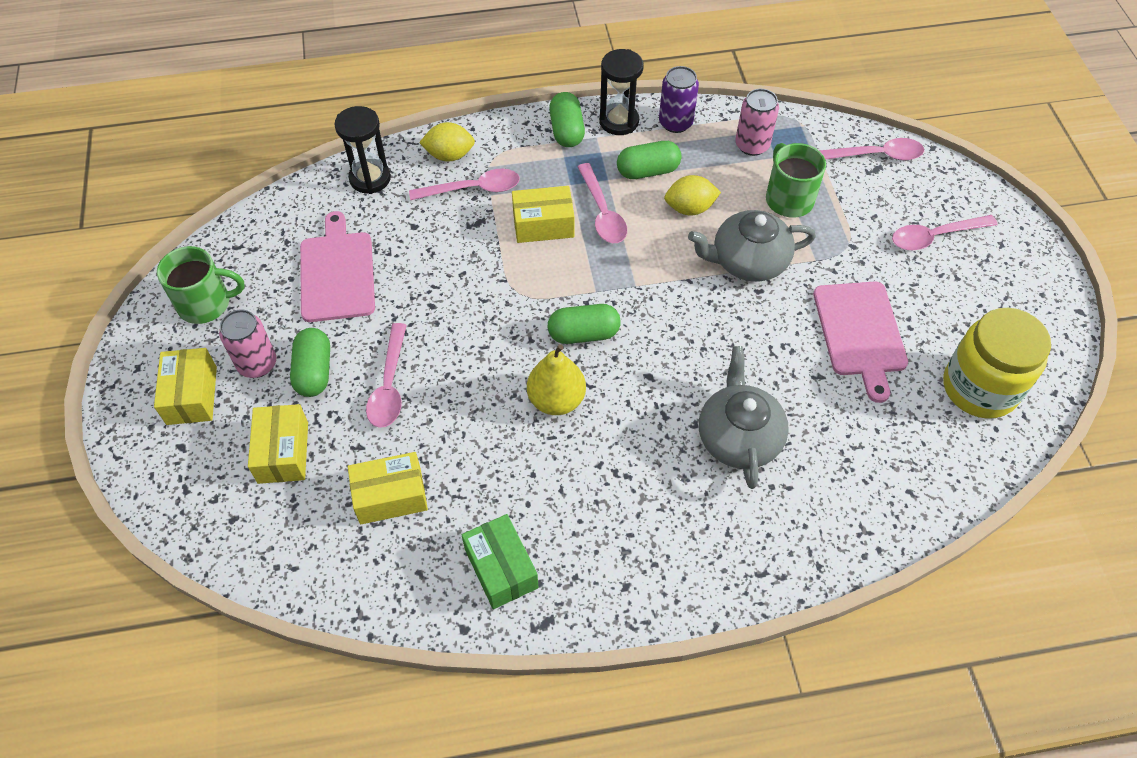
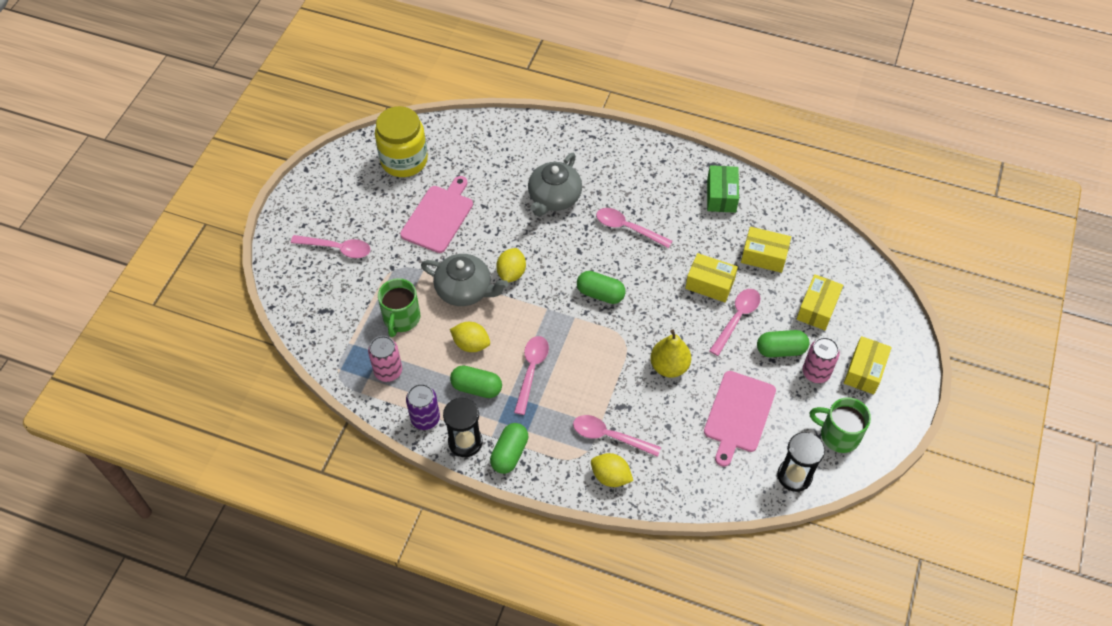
camera: 150 degrees left, 0 degrees up
green capsule [290,328,330,397] -> green capsule turned 60 degrees clockwise [757,330,809,357]
black hourglass [334,106,391,194] -> black hourglass moved to [777,432,825,492]
yellow box [512,186,575,243] -> yellow box moved to [685,253,738,302]
yellow pear [527,344,586,415] -> yellow pear moved to [650,329,691,378]
pink spoon [819,138,924,160] -> pink spoon moved to [596,208,672,248]
none -> yellow lemon [496,248,526,283]

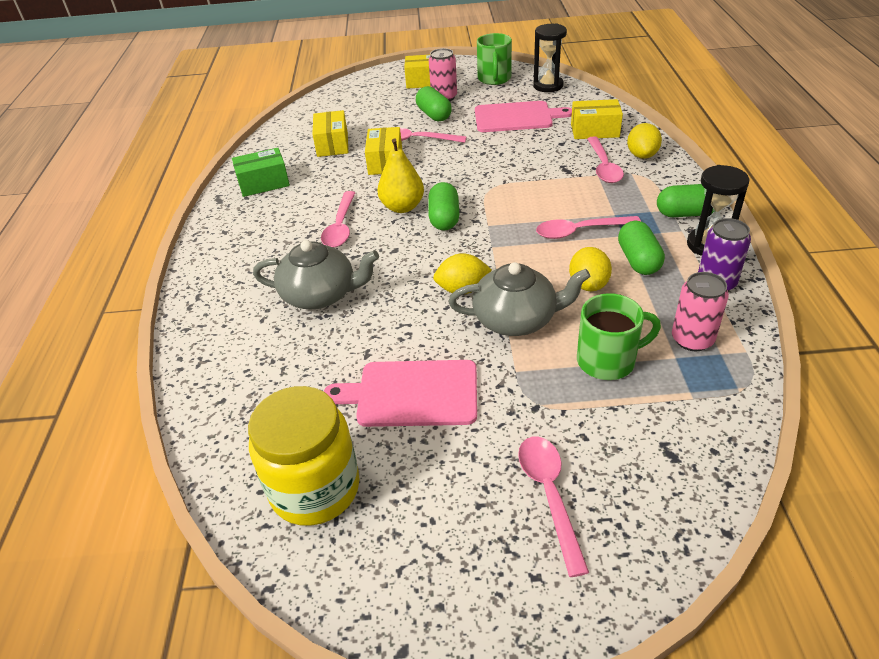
camera: 110 degrees left, 15 degrees down
grey teapot [421,254,508,306] -> grey teapot turned 90 degrees clockwise [449,262,591,336]
yellow pear [650,329,691,378] -> yellow pear moved to [378,138,424,213]
yellow box [797,274,843,330] -> yellow box moved to [571,99,623,139]

